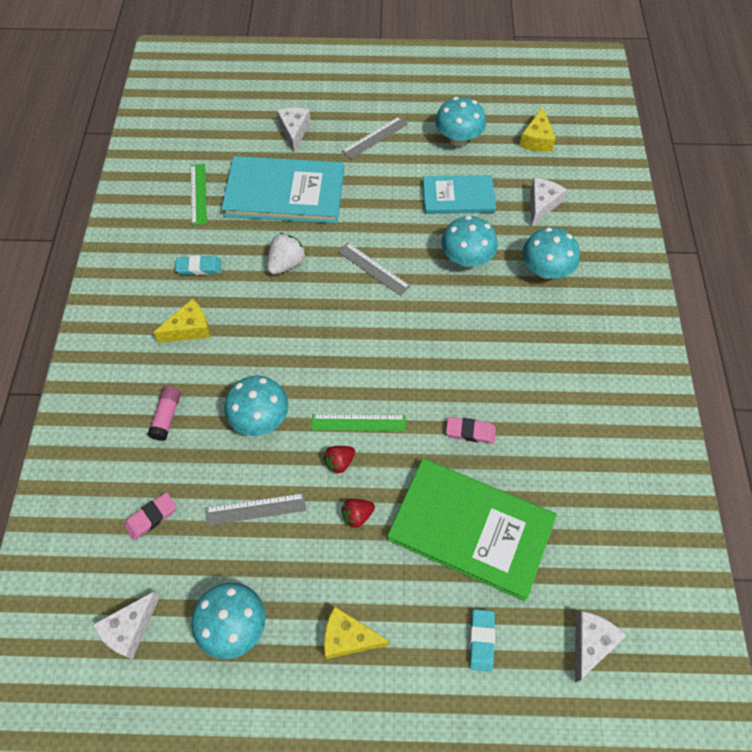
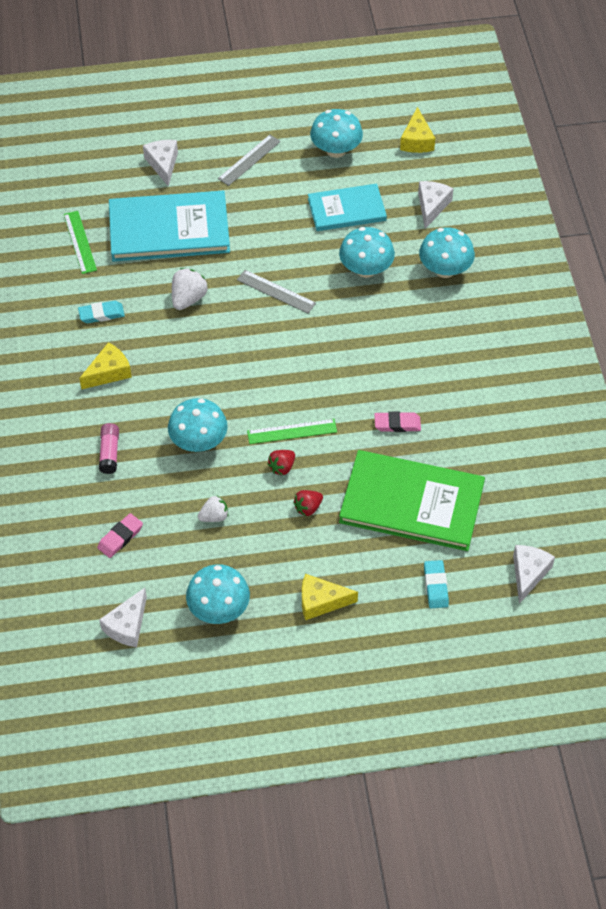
camera: 10 degrees left, 5 degrees down
grey ruler [205,493,306,526] -> white strawberry [198,496,228,522]

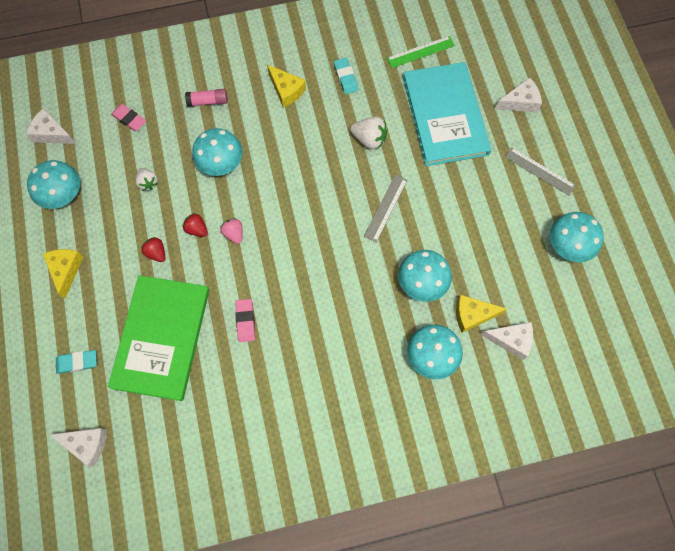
camera: 85 degrees right, 15 degrees up
green ruler [247,419,337,444] -> pink strawberry [220,218,243,244]
turquoise book [308,183,387,231] -> none
yellow cheese [400,107,435,153] -> yellow cheese moved to [456,295,507,333]

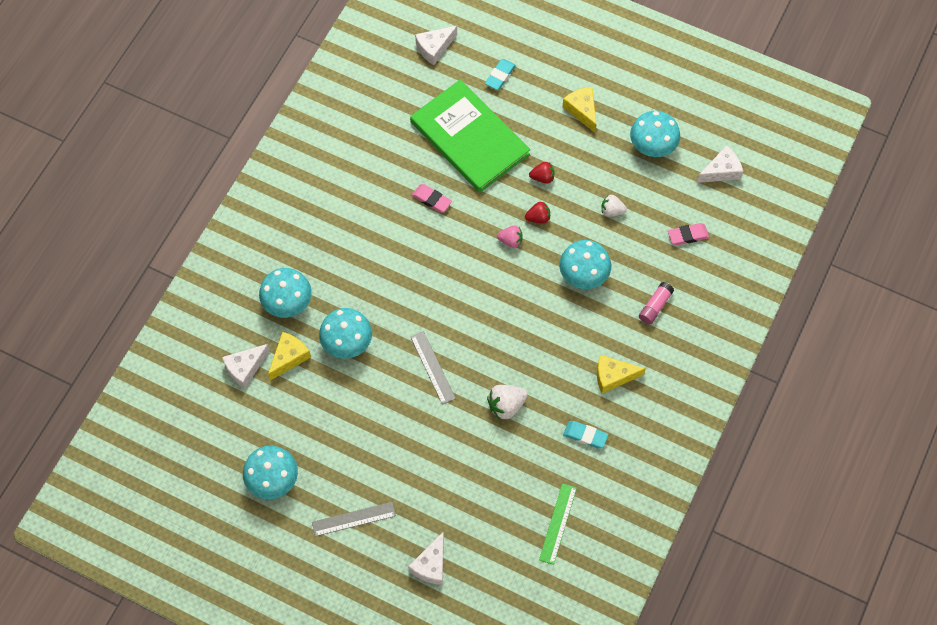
camera: 130 degrees right, 5 degrees down
yellow cheese [43,249,84,299] -> yellow cheese turned 150 degrees counterclockwise [562,87,596,133]
turquoise book [403,62,491,166] -> none

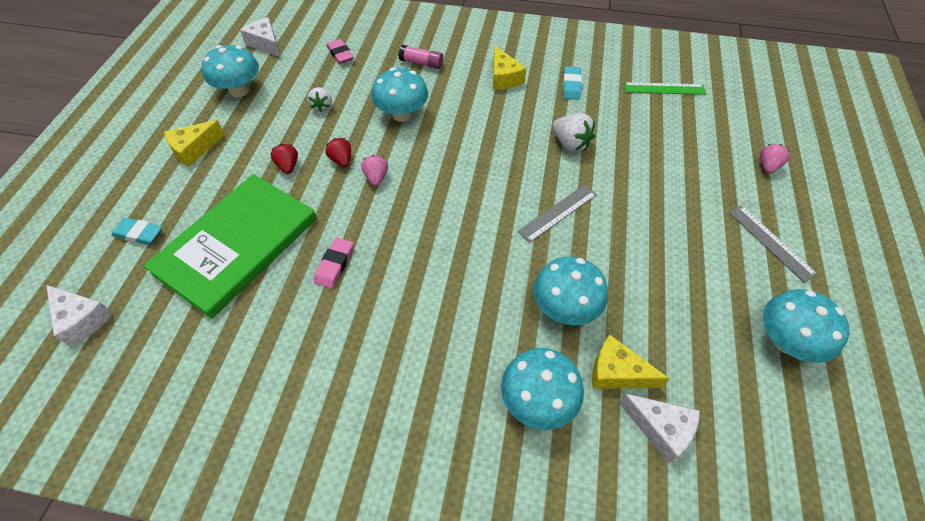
camera: 105 degrees left, 10 degrees down
white cheese [408,531,444,585] -> pink strawberry [760,144,790,174]

